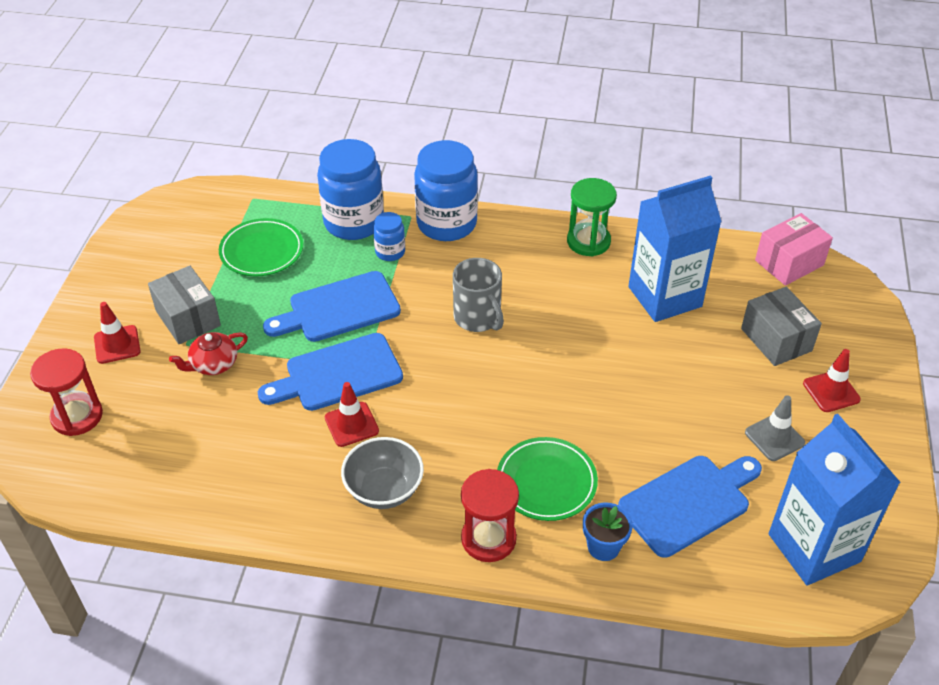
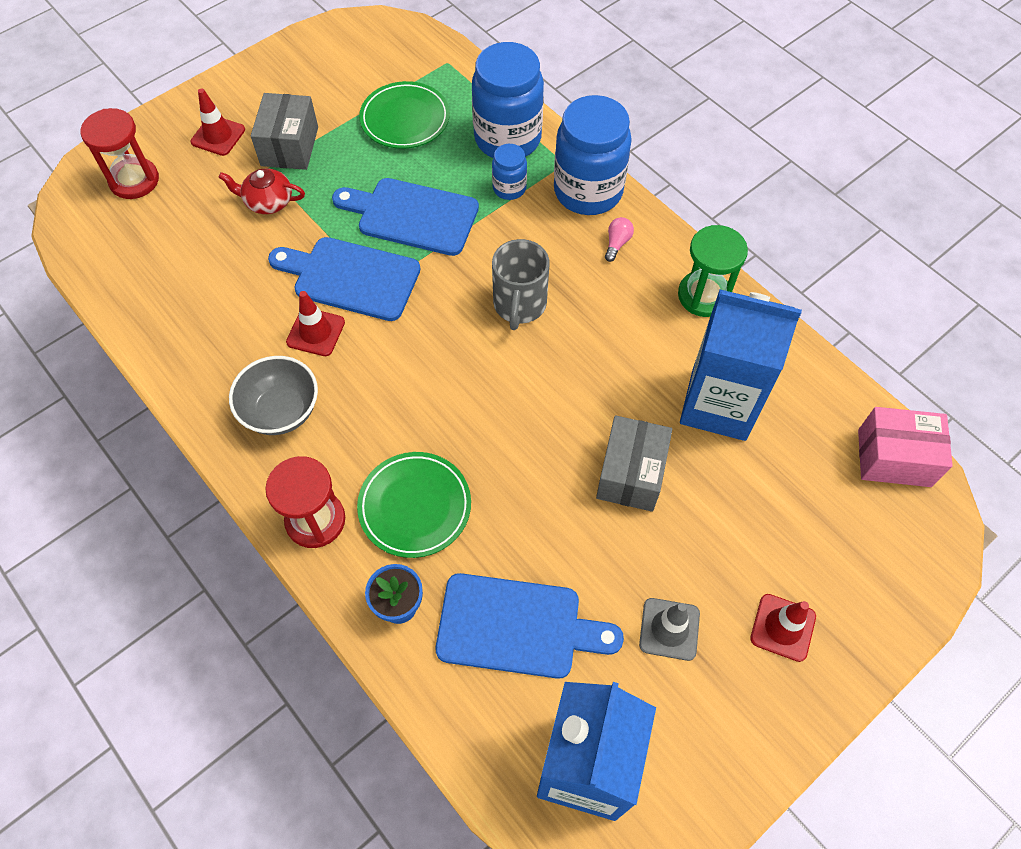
camera: 40 degrees right, 15 degrees up
grey box [741,287,822,366] -> grey box moved to [596,415,672,512]
none -> pink light bulb [605,217,634,262]

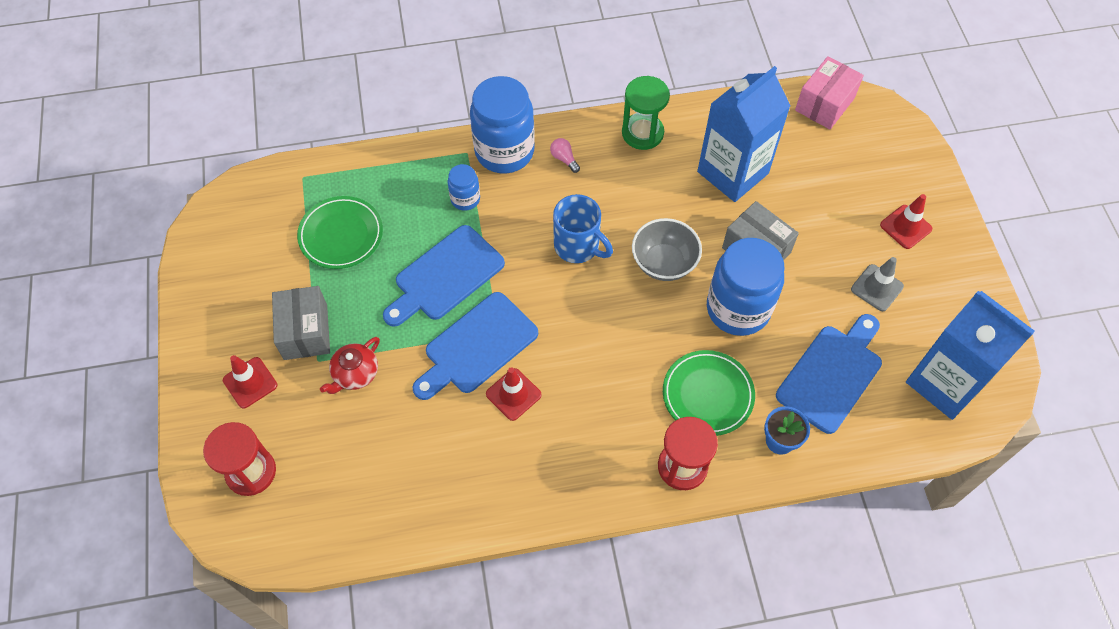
camera: 60 degrees left, 0 degrees up
grey bowl [229,356,318,435] -> grey bowl moved to [632,218,702,281]
grey box [251,93,318,170] -> grey box turned 45 degrees clockwise [272,286,330,360]
blue jar [472,42,544,158] -> blue jar moved to [707,238,785,336]
grey mug [492,239,549,330] -> blue mug [553,194,613,263]

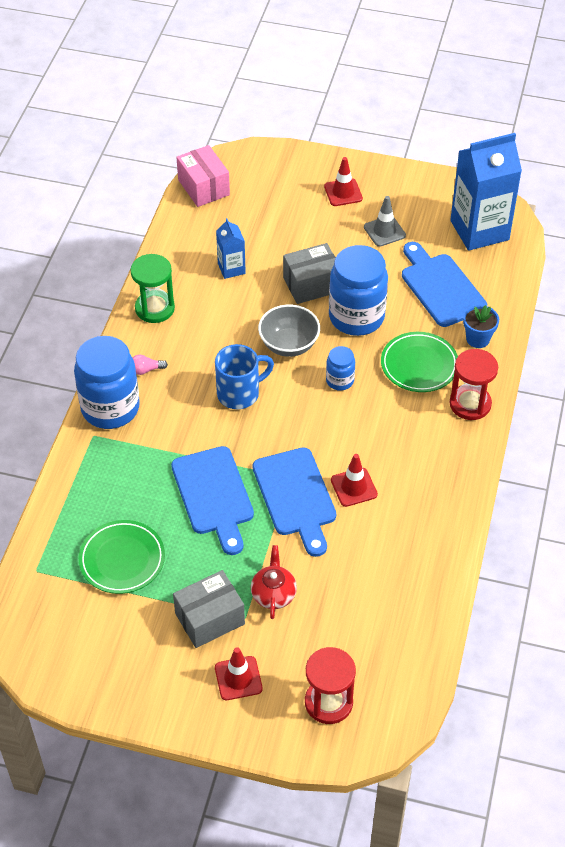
camera: 65 degrees left, 10 degrees down
grey box [272,286,330,360] -> grey box turned 45 degrees counterclockwise [173,570,245,648]
red teapot [320,337,380,394] -> red teapot turned 150 degrees counterclockwise [251,545,297,619]
blue jar [448,164,480,211] -> blue jar moved to [326,346,355,391]
blue carton [697,66,791,202] -> blue carton [216,218,246,279], size x0.49

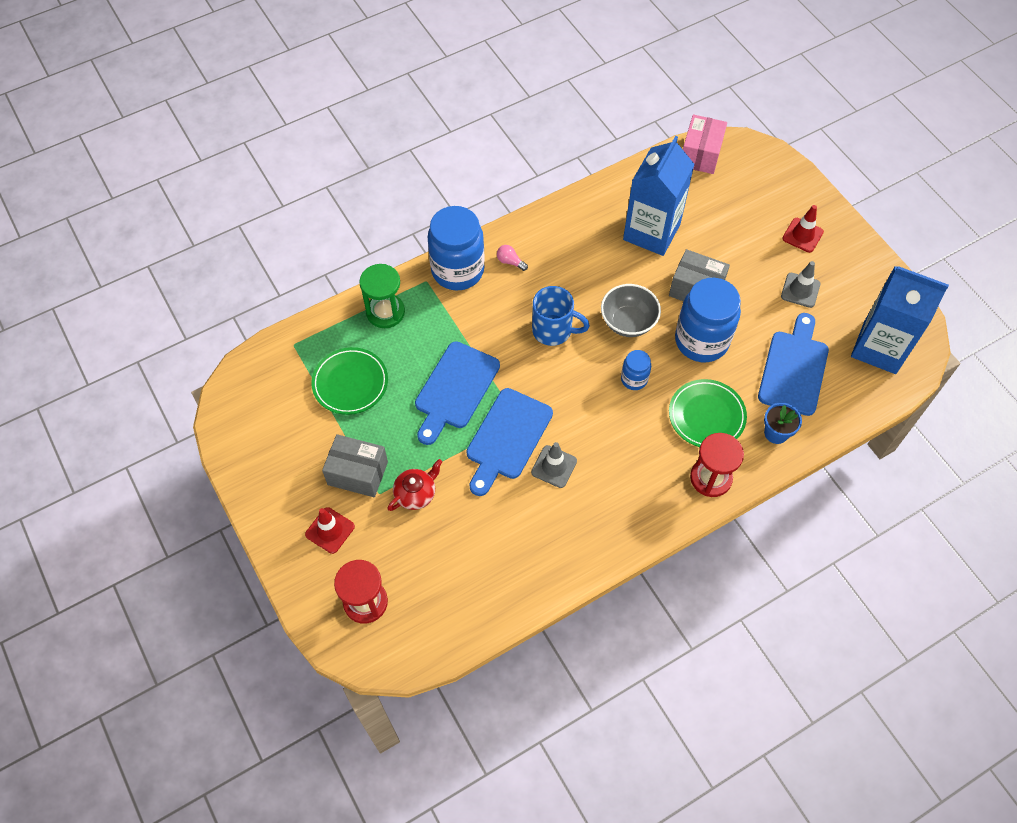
camera: 45 degrees right, 10 degrees up
green hourglass [130,254,175,323] -> green hourglass moved to [359,264,405,328]
blue carton [216,218,246,279] -> blue carton [623,136,695,256], size x2.06
red traffic cone [331,454,378,507] -> grey traffic cone [531,442,577,488]

